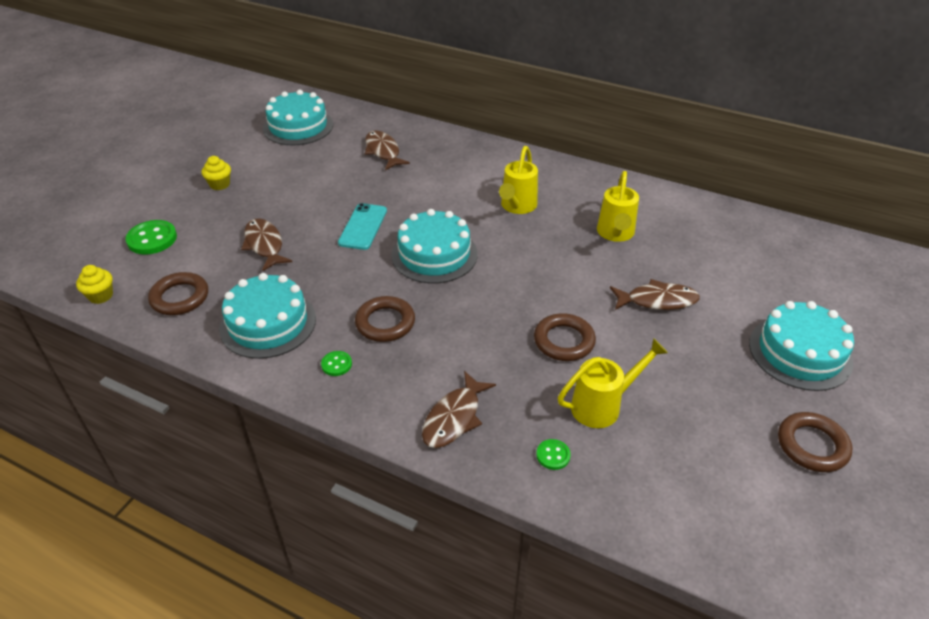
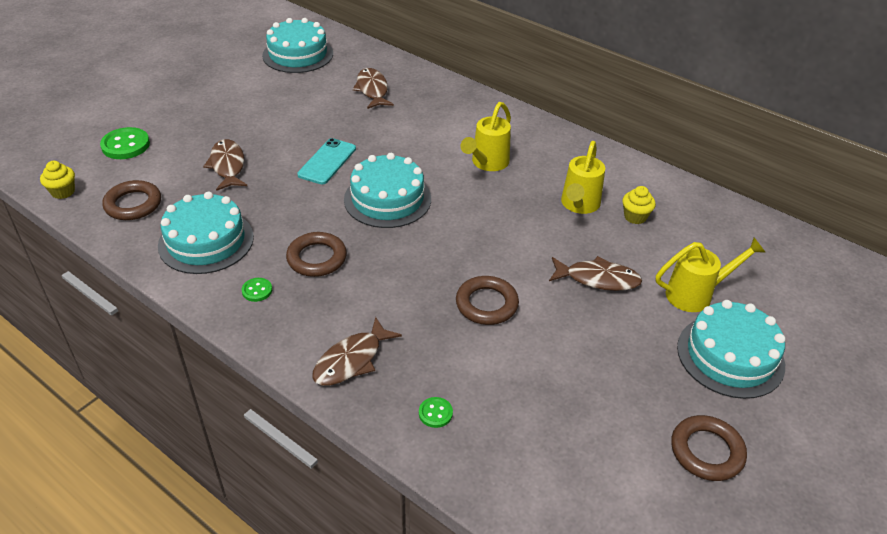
camera: 10 degrees right, 0 degrees up
yellow cupcake [202,156,231,190] -> yellow cupcake moved to [622,186,656,224]
yellow watering can [558,338,668,428] -> yellow watering can moved to [656,237,765,312]

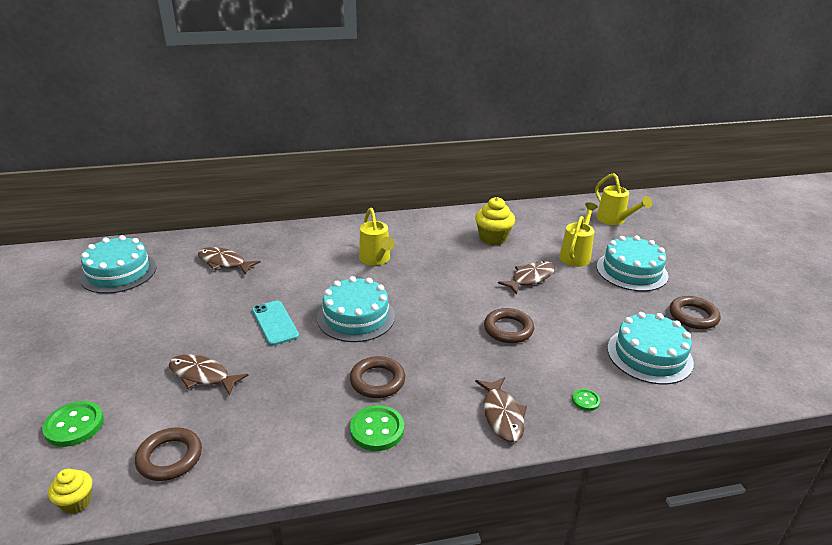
camera: 50 degrees left, 10 degrees down
turquoise cake [158,192,254,274] -> turquoise cake moved to [607,312,694,384]
green button [242,278,272,302] -> green button [350,405,404,451], size x1.87
yellow watering can [561,141,605,214] -> yellow watering can moved to [595,173,652,225]
yellow cupcake [622,186,656,224] -> yellow cupcake [475,197,515,246], size x1.66

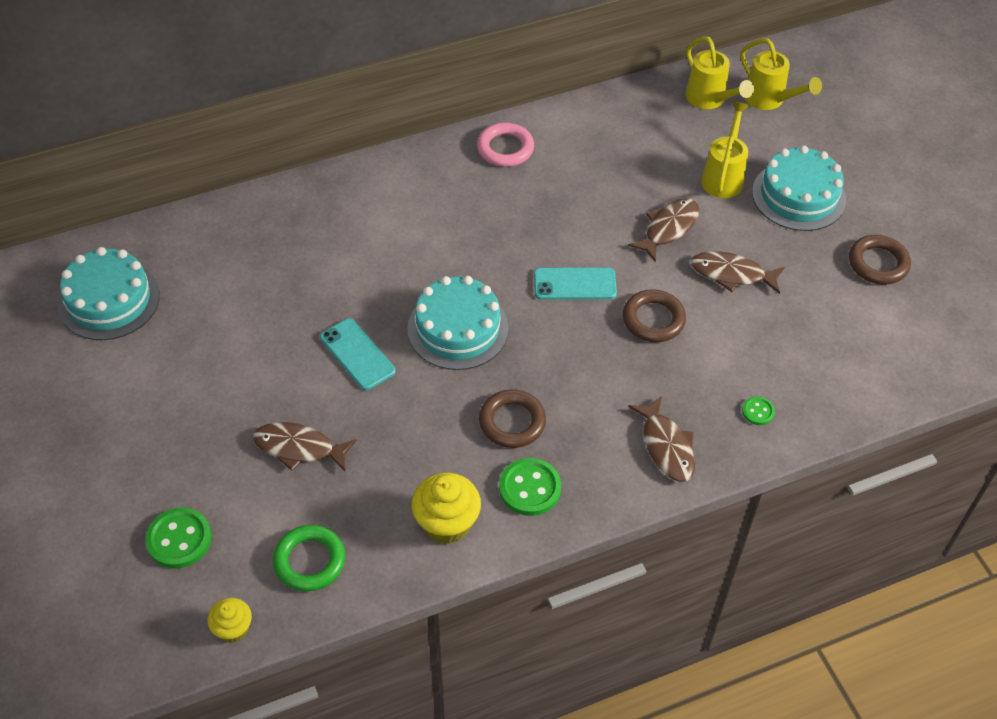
camera: 10 degrees left, 20 degrees up
brown ring [135,427,202,481] -> green ring [273,525,345,591]
brown fish [198,247,260,275] -> brown fish moved to [691,251,785,294]
yellow watering can [359,208,395,265] -> yellow watering can moved to [685,36,754,109]
yellow cupcake [475,197,515,246] -> yellow cupcake moved to [411,473,481,544]
turquoise cake [607,312,694,384] -> none
none -> pink ring [477,123,534,167]
none -> turquoise phone [534,268,617,300]

